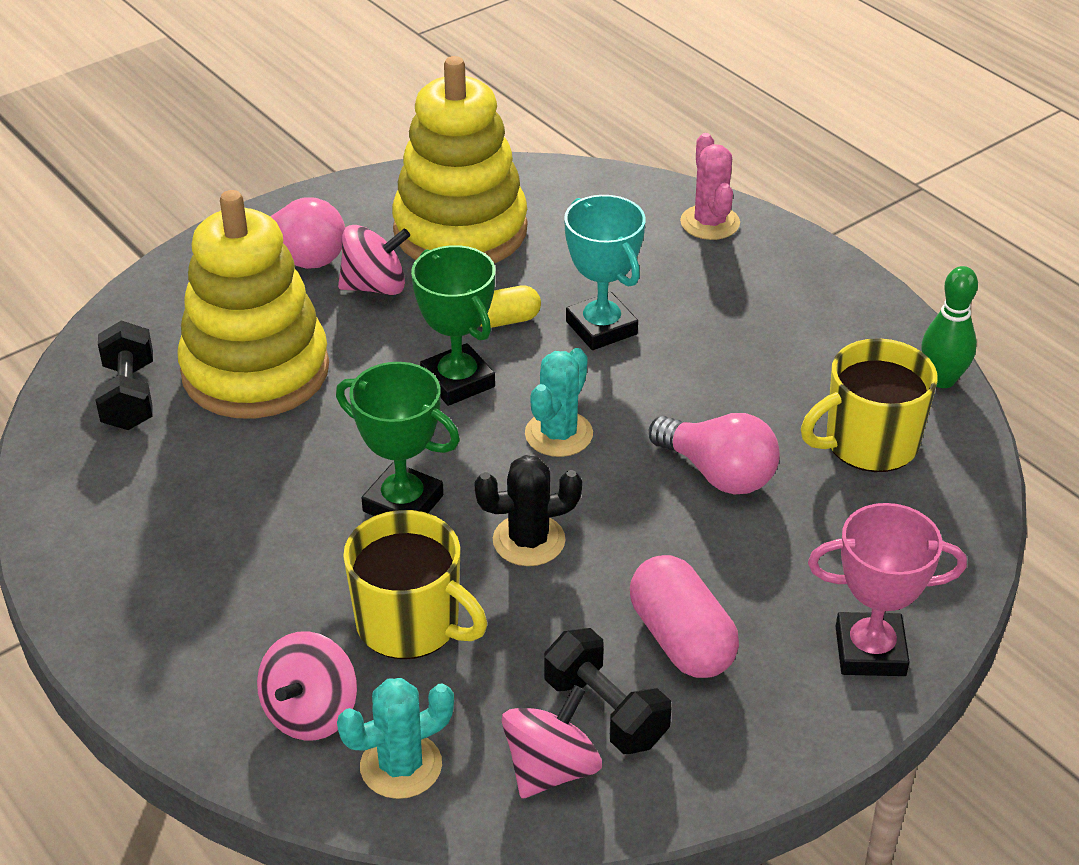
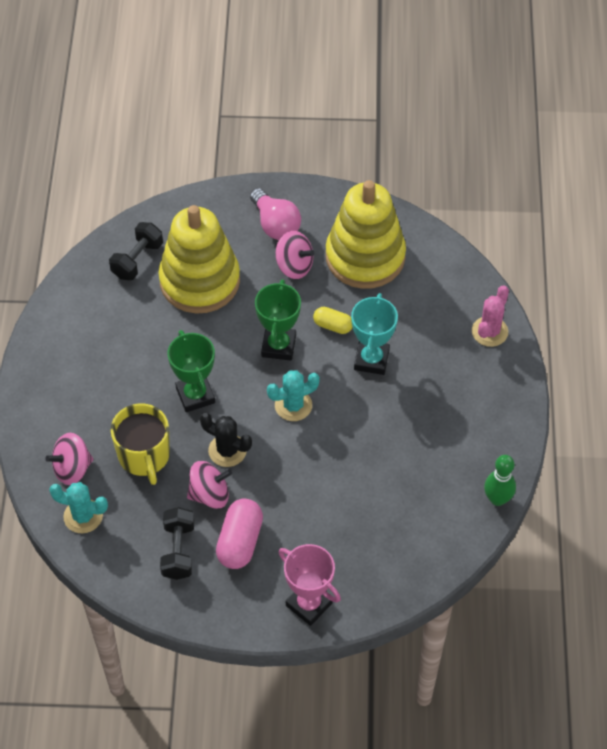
camera: 40 degrees right, 15 degrees up
pink spinning top [502,685,602,799] -> pink spinning top moved to [187,461,232,509]
pink light bulb [649,413,780,495] -> none
yellow mug [801,338,938,472] -> none

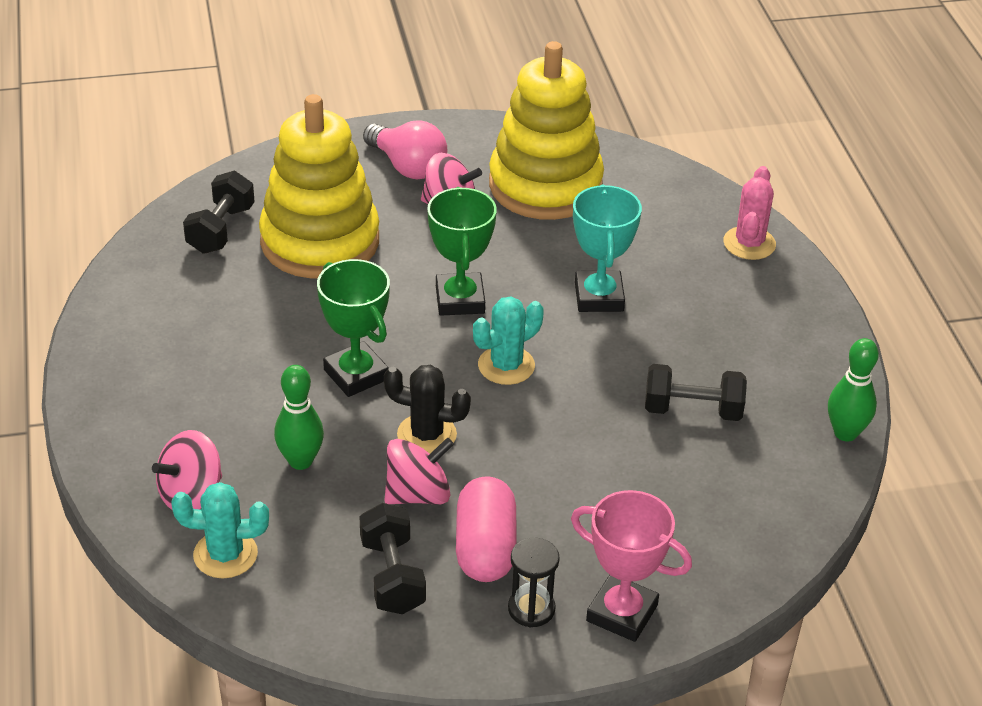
camera: 15 degrees left, 15 degrees down
yellow mug [111,403,170,485] -> green bowling pin [274,365,324,470]
yellow capsule [313,307,353,334] -> none
none -> black hourglass [508,538,560,628]
none -> black dumbbell [645,364,747,421]

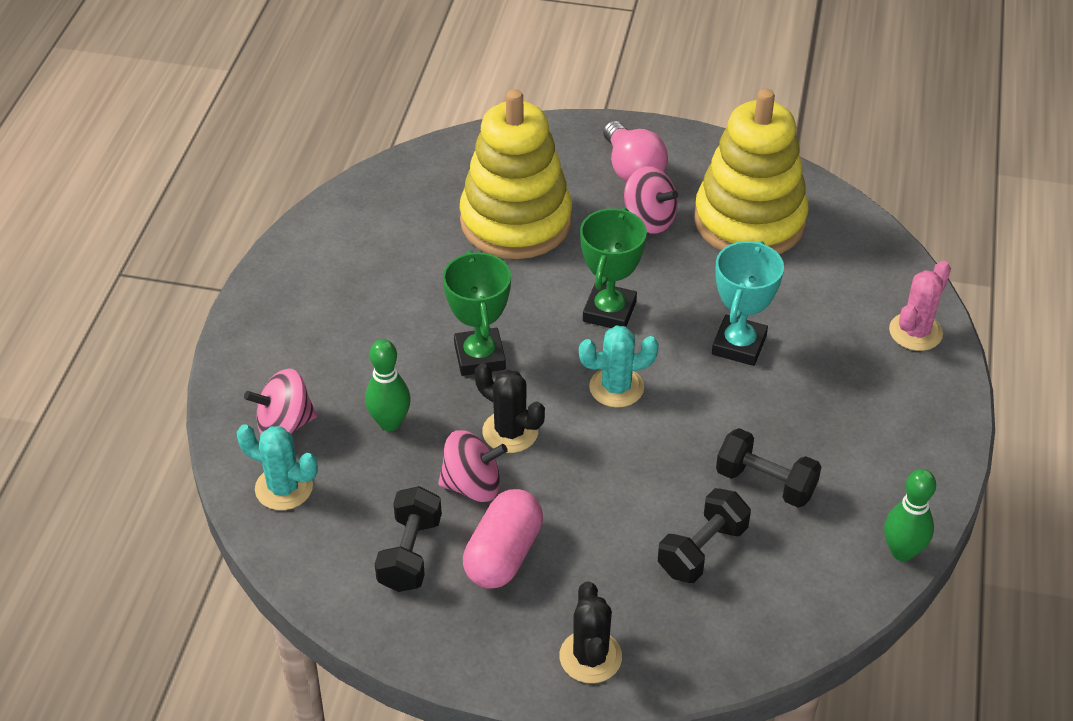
camera: 25 degrees right, 5 degrees up
black dumbbell [183,171,255,254] -> black dumbbell moved to [658,488,751,583]
black hourglass [508,538,560,628] -> none
pink trophy [571,490,692,642] -> black cactus [559,581,622,683]

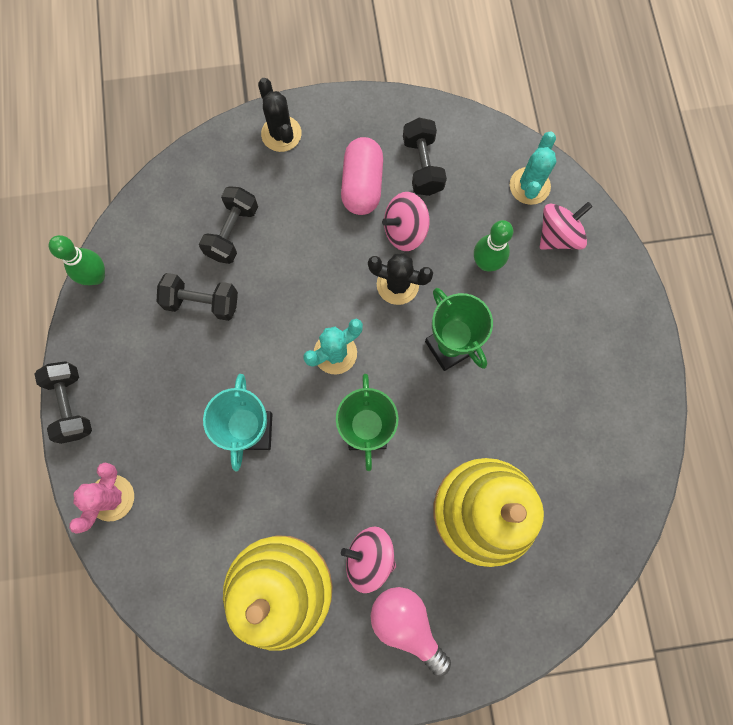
camera: 160 degrees right, 30 degrees up
turquoise cactus [236,424,318,510] -> turquoise cactus turned 75 degrees counterclockwise [510,132,556,205]
none -> black dumbbell [34,361,92,444]

